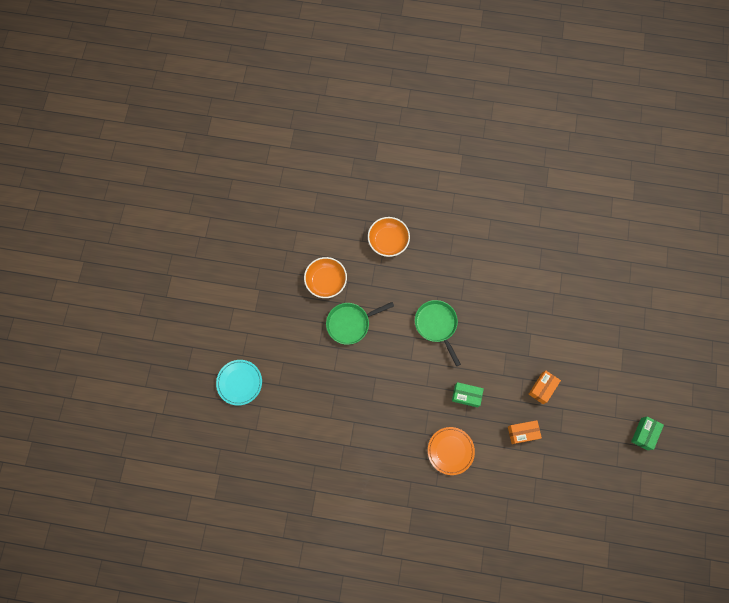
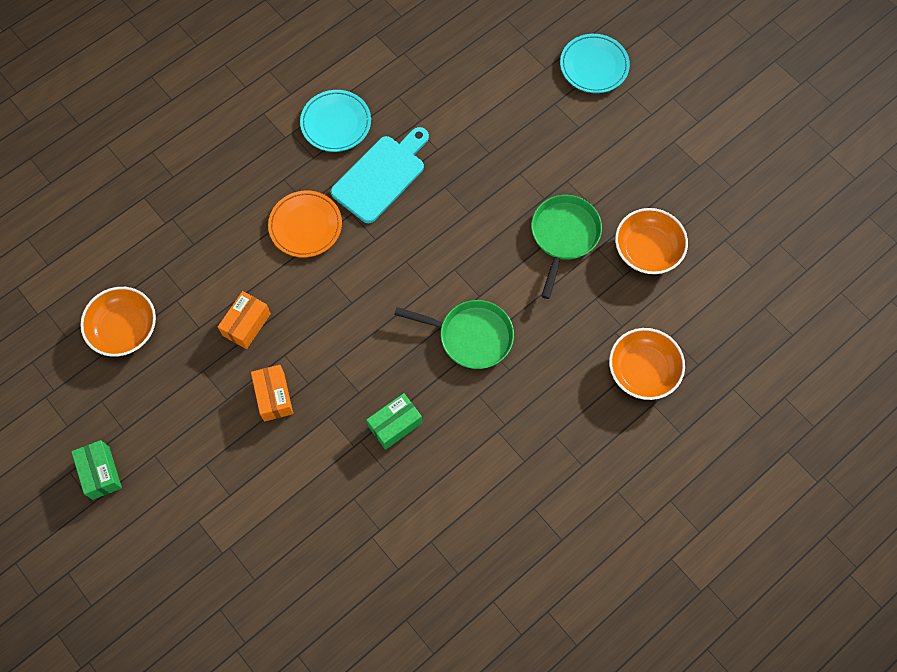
camera: 130 degrees right, 5 degrees down
green box [452,382,484,407] -> green box moved to [367,393,422,450]
none -> orange bowl [80,287,156,357]
none -> turquoise plate [300,90,371,152]
none -> turquoise cutting board [331,127,429,223]

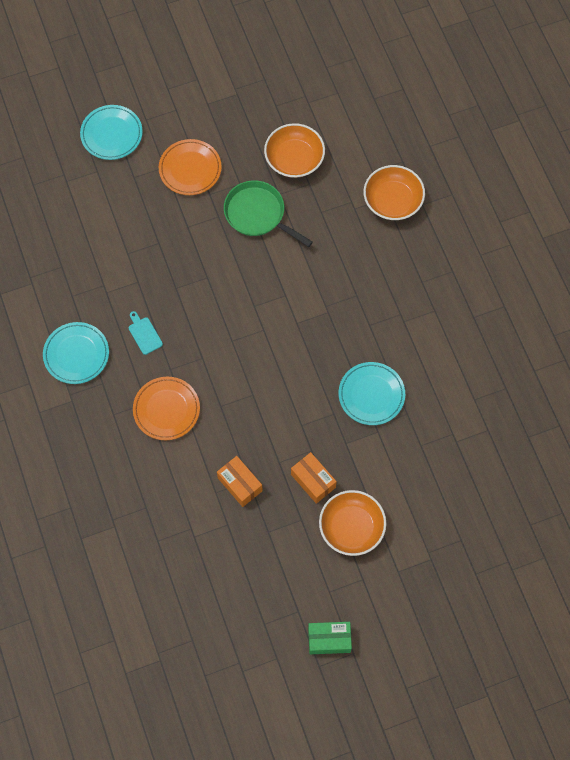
camera: 70 degrees left, 0 degrees up
orange bowl [80,287,156,357] -> orange bowl moved to [319,490,386,556]
orange box [251,365,293,421] -> orange box turned 45 degrees clockwise [291,452,337,504]
turquoise cutting board [331,127,429,223] -> turquoise cutting board [129,311,163,355], size x0.45
green box [367,393,422,450] -> turquoise plate [338,362,405,425]
green pan [394,300,514,369] -> none
none -> orange plate [159,139,222,195]

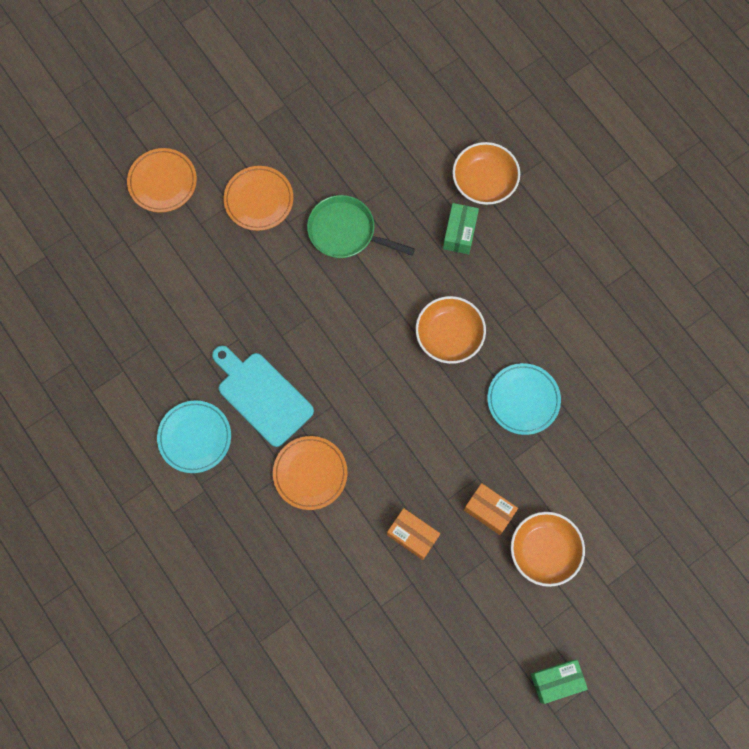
camera: 15 degrees left, 5 degrees up
turquoise plate [80,105,143,160] -> orange plate [127,148,197,213]
turquoise cutting board [129,311,163,355] -> turquoise cutting board [212,346,314,447], size x2.24
orange bowl [264,123,325,178] -> orange bowl moved to [416,296,486,364]
none -> green box [443,203,479,254]

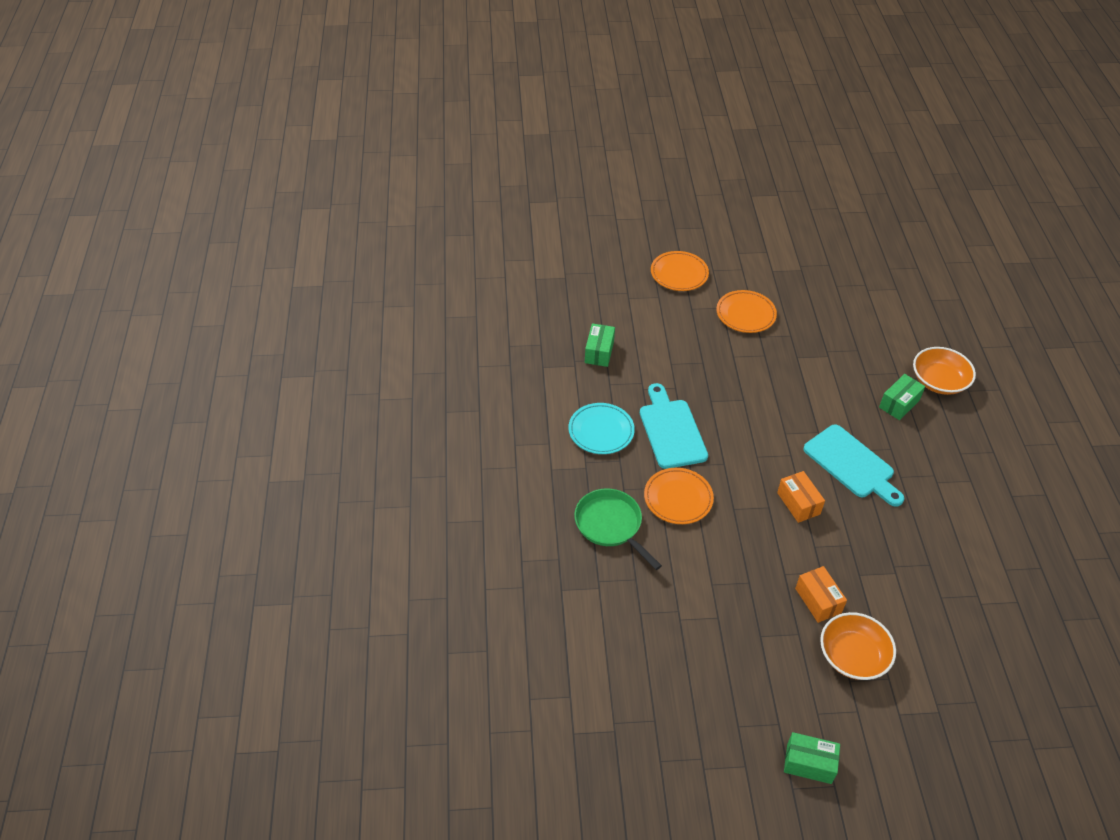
camera: 30 degrees right, 25 degrees down
green pan [307,195,415,258] -> green pan moved to [574,489,662,570]
orange box [387,508,440,560] -> orange box moved to [777,471,825,523]
orange bowl [416,296,486,364] -> turquoise cutting board [803,425,904,507]
turquoise plate [487,363,561,435] -> none
none -> green box [585,323,615,367]

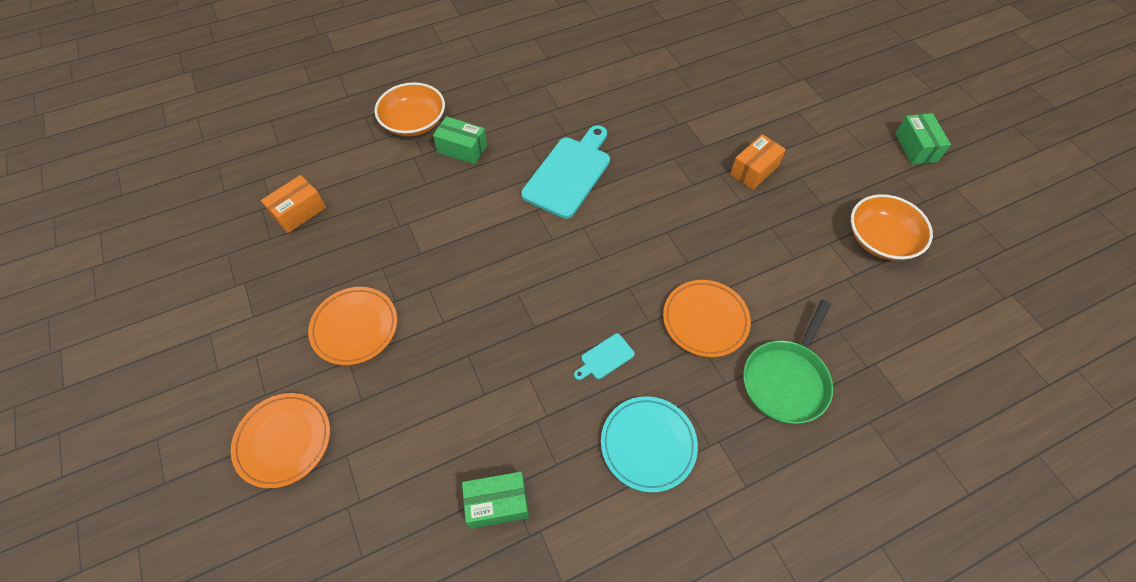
camera: 110 degrees left, 10 degrees up
turquoise cutting board [640,383,708,469] -> turquoise cutting board [574,333,635,380], size x0.45
orange box [777,471,825,523] -> orange box moved to [261,175,326,233]
orange bowl [820,612,896,680] -> orange bowl moved to [851,194,933,261]

